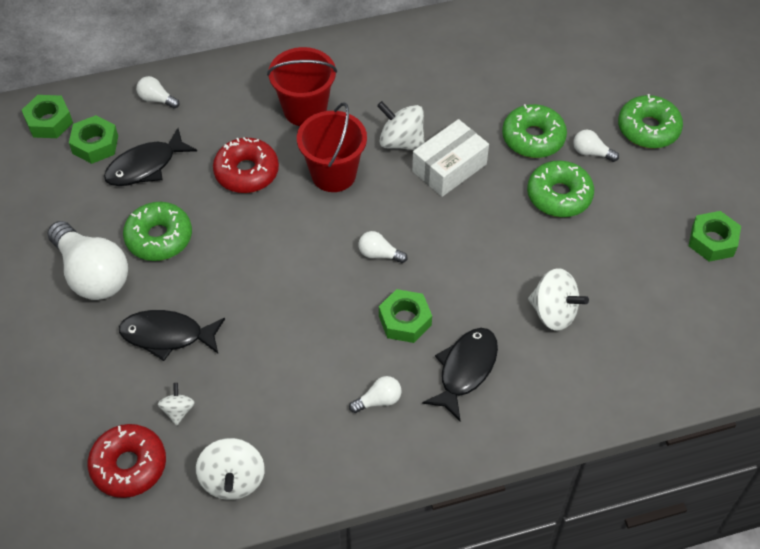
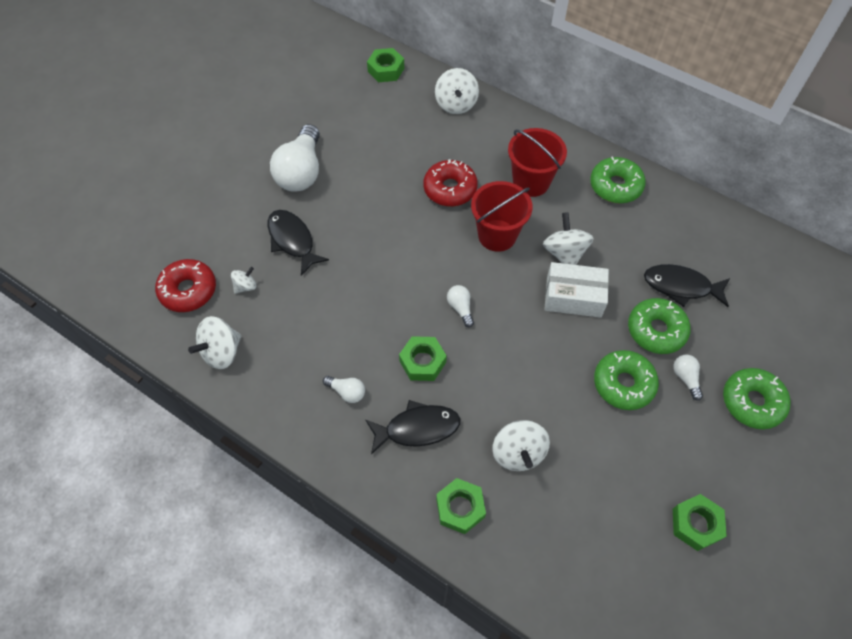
camera: 50 degrees right, 5 degrees up
green nut [69,115,118,164] -> green nut moved to [436,478,486,534]
black fish [104,128,197,186] -> black fish moved to [644,264,730,307]
green donut [123,202,192,261] -> green donut moved to [590,157,646,203]
white light bulb [136,76,180,109] -> white spinning top [435,68,479,114]

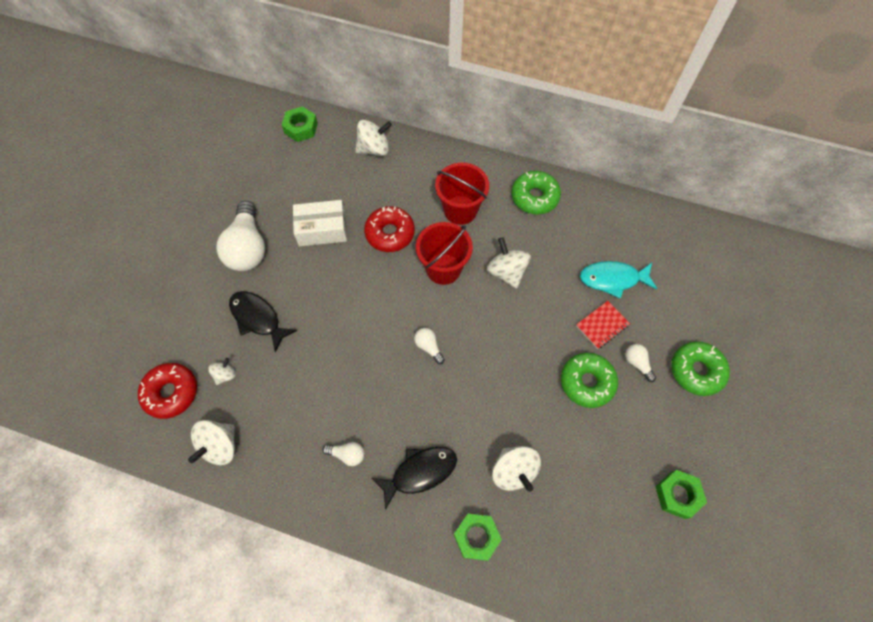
camera: 15 degrees left, 5 degrees up
green nut [399,336,447,381] -> none
white spinning top [435,68,479,114] -> white spinning top turned 90 degrees counterclockwise [355,120,392,156]
white box [544,262,609,318] -> white box moved to [293,200,347,246]
green donut [628,298,691,354] -> red notebook [576,301,630,349]
black fish [644,264,730,307] -> turquoise fish [580,261,657,298]

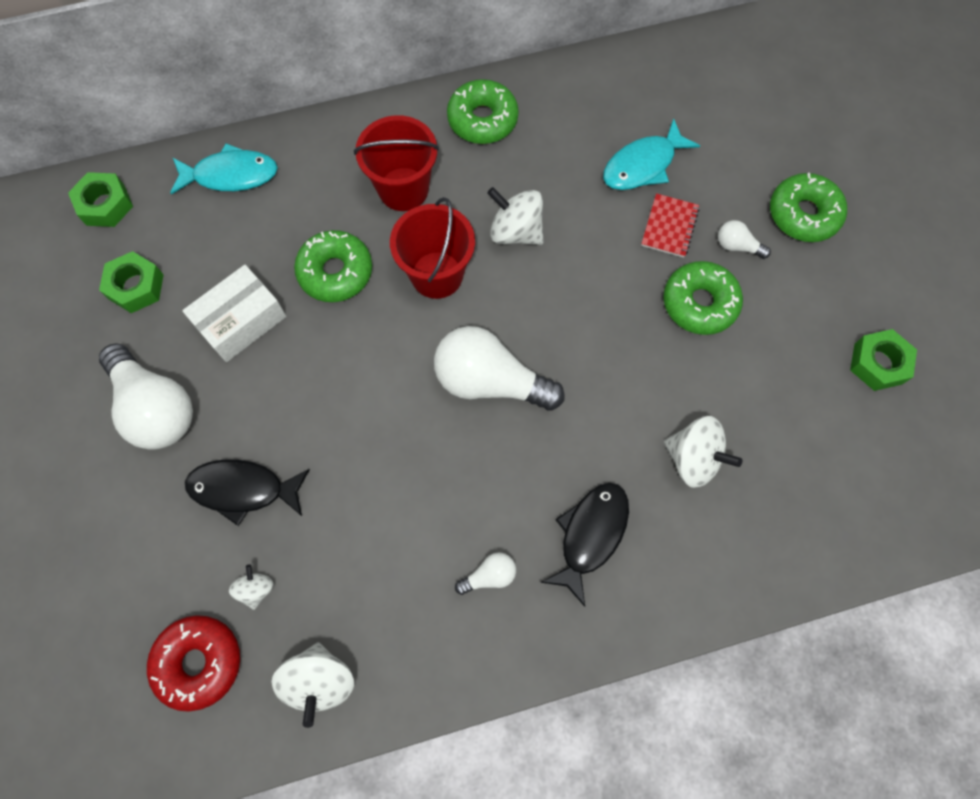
camera: 35 degrees left, 5 degrees up
white spinning top [355,120,392,156] -> turquoise fish [170,143,278,194]
red donut [364,206,415,252] -> green donut [294,230,372,302]
white light bulb [414,328,445,364] -> white light bulb [434,326,565,410], size x2.23
green nut [454,514,502,561] -> green nut moved to [99,251,164,313]

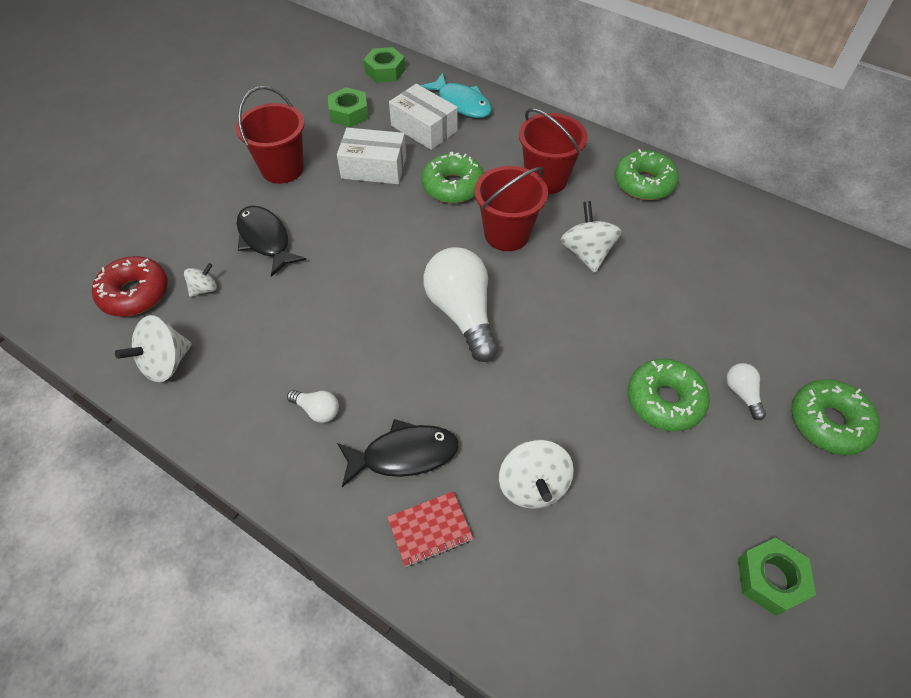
camera: 50 degrees right, 15 degrees down
white light bulb [99,343,193,450] -> red bucket [236,86,304,184]
turquoise fish [603,118,700,190] -> none
red notebook [641,193,699,258] -> red notebook moved to [387,491,473,567]
none -> white box [389,84,458,150]

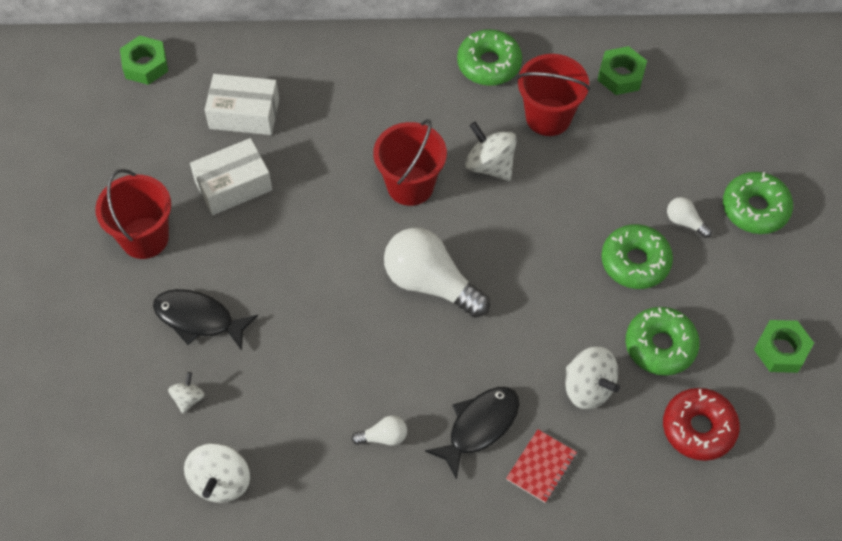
camera: 35 degrees left, 5 degrees up
red donut [92,256,168,317] -> red donut moved to [663,388,740,461]
green nut [328,87,369,127] -> green nut moved to [597,46,647,95]
turquoise fish [421,73,491,118] -> none
green donut [421,152,484,203] -> green donut moved to [626,307,700,376]
red bucket [519,108,587,194] -> red bucket moved to [517,54,590,136]

